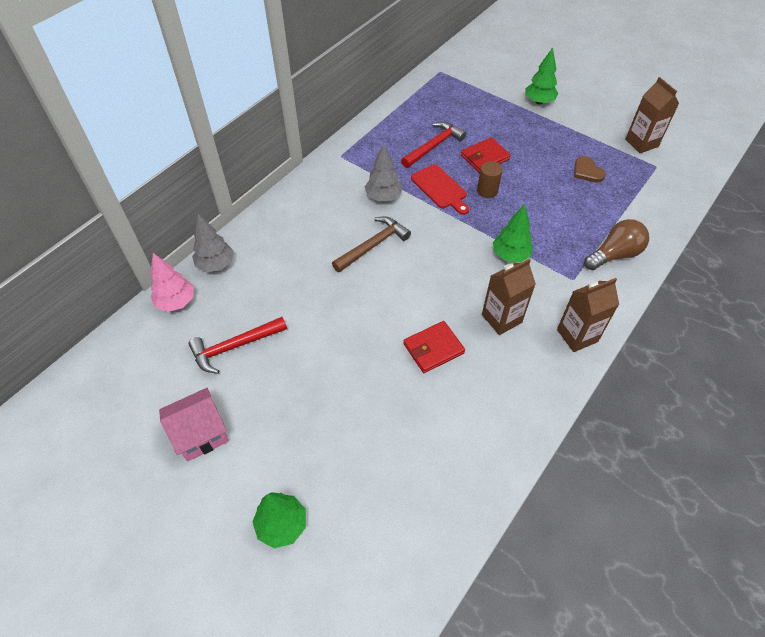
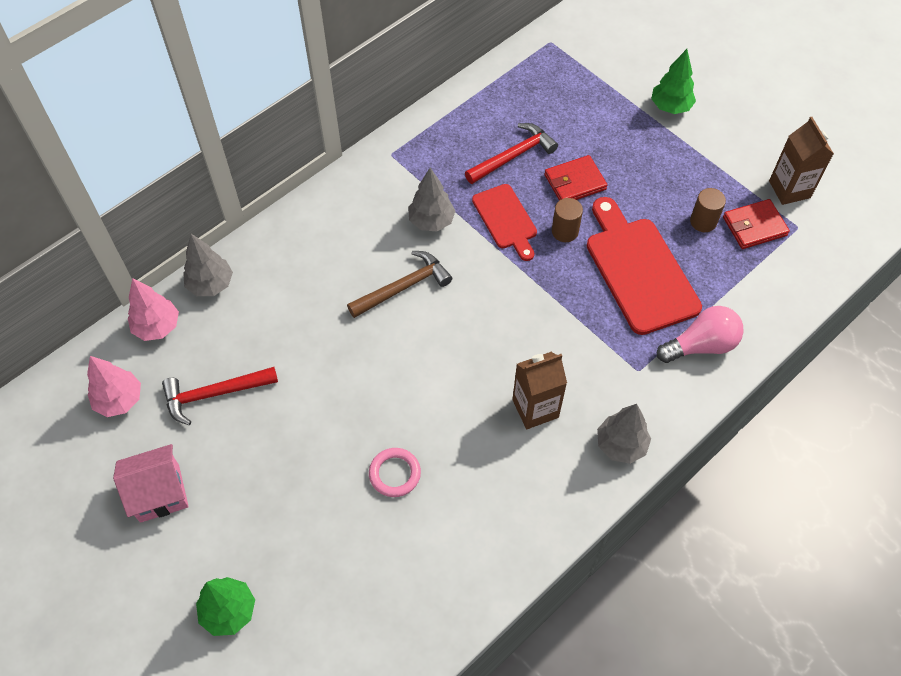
camera: 10 degrees right, 5 degrees up
red wallet [403,321,465,373] -> red wallet moved to [723,199,790,249]
green tree [493,204,533,262] -> none
brown carton [557,278,619,352] -> grey tree [597,404,651,464]
brown heart [574,156,606,182] -> brown cylinder [690,188,726,232]
brown light bulb [584,219,649,270] -> pink light bulb [657,306,744,363]
none -> pink tree [87,356,141,417]
none -> pink ring [369,448,421,497]
none -> red cutting board [587,197,702,335]

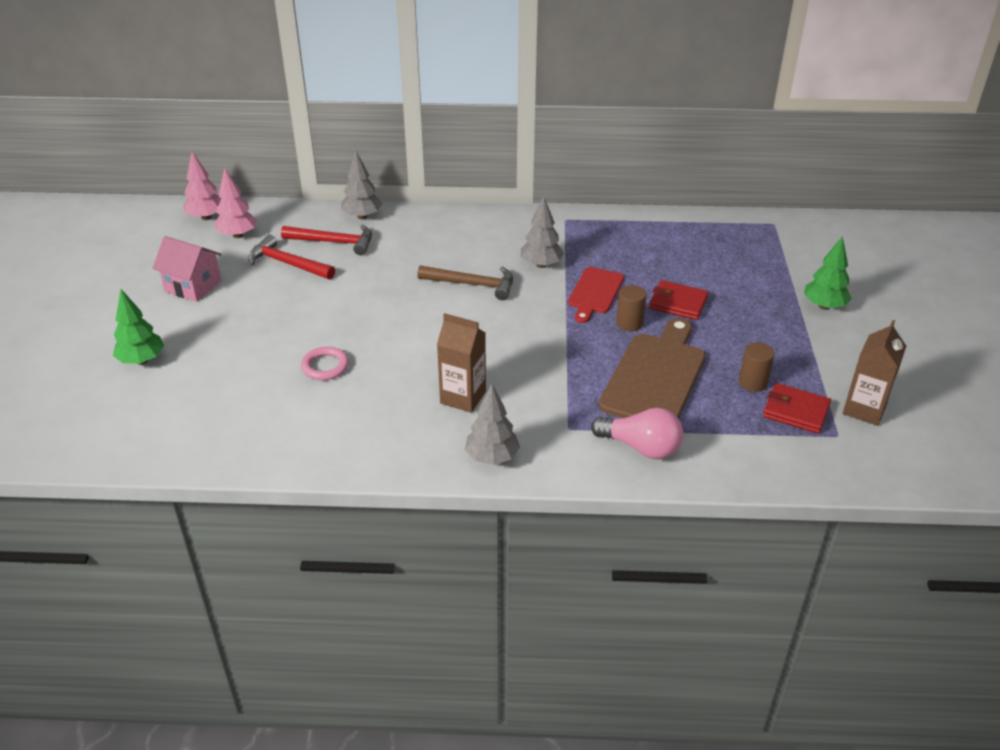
camera: 45 degrees right, 20 degrees down
pink tree [128,278,179,341] -> pink tree moved to [184,151,221,220]
red hammer [465,123,558,184] -> red hammer moved to [281,225,372,255]
red cutting board [587,197,702,335] -> brown cutting board [599,318,706,419]

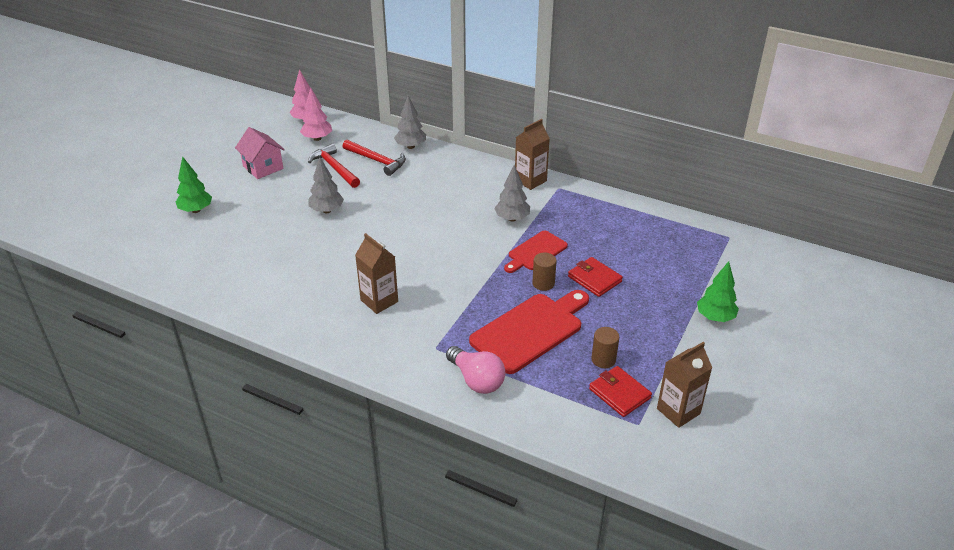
camera: 25 degrees right, 0 degrees up
pink ring [301,347,349,380] -> none
brown hammer [417,265,513,300] -> none
grey tree [465,384,520,465] -> grey tree moved to [308,157,344,213]
brown cutting board [599,318,706,419] -> red cutting board [469,290,589,374]
none -> brown carton [515,119,550,190]

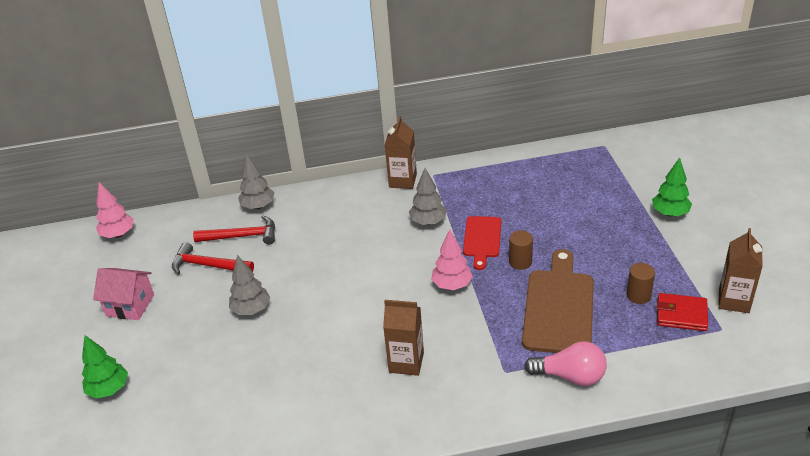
camera: 35 degrees left, 0 degrees up
pink tree [300,87,332,141] -> pink tree moved to [431,230,473,290]
red cutting board [469,290,589,374] -> brown cutting board [522,249,594,353]
red wallet [568,257,623,297] -> none

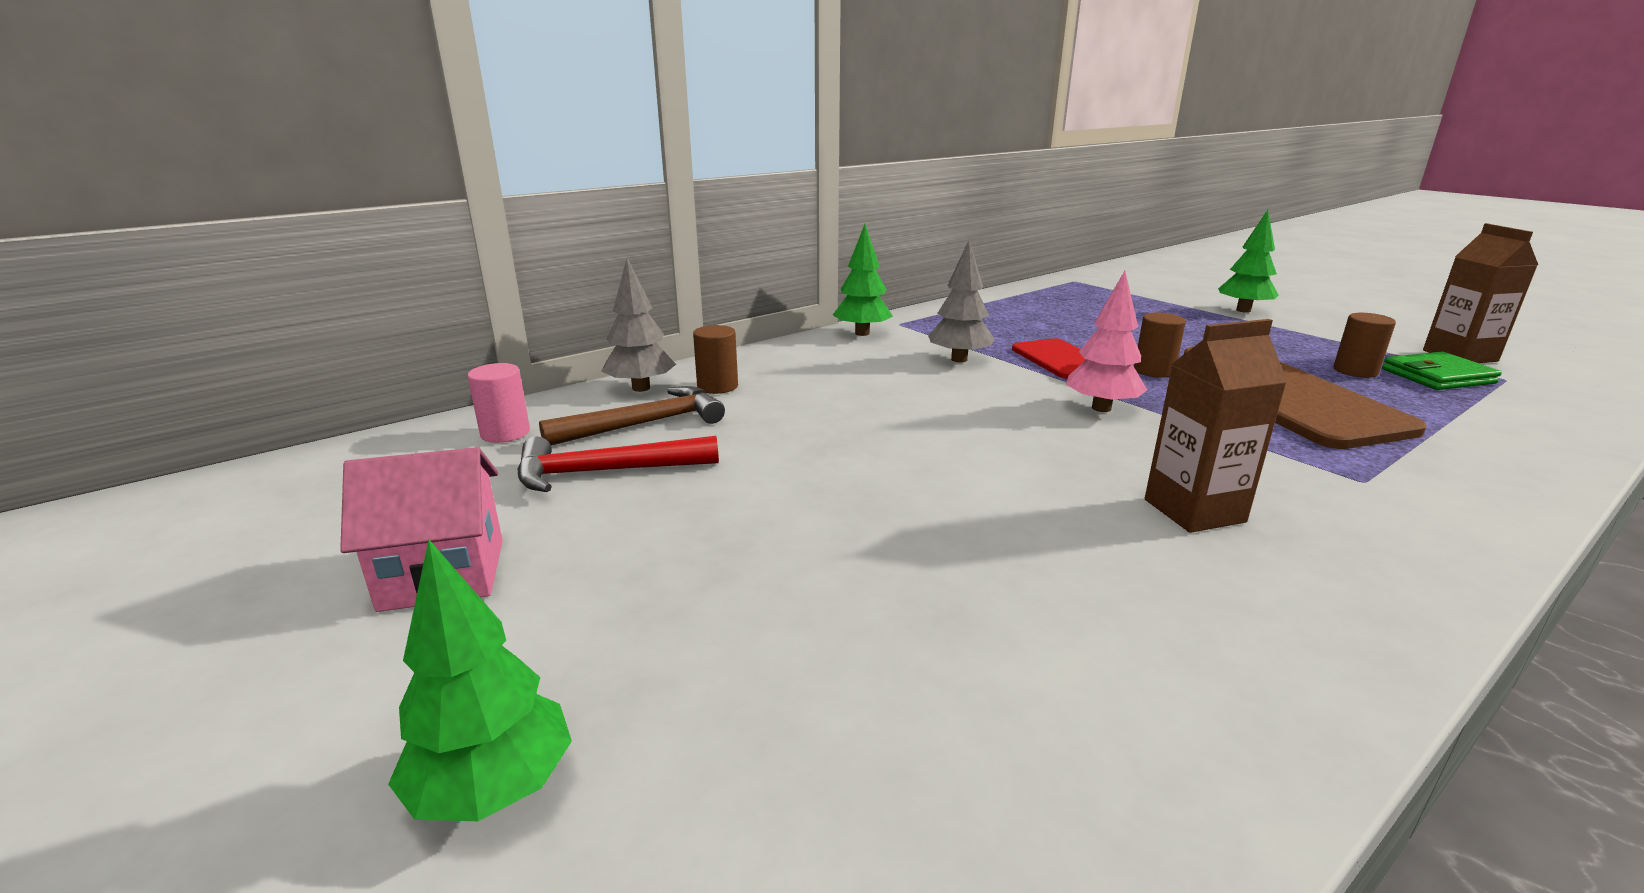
camera: 30 degrees left, 15 degrees down
pink tree [96,182,134,238] -> none
red hammer [193,216,275,245] -> brown hammer [539,386,725,446]
grey tree [229,255,270,315] -> none
brown carton [385,116,417,189] -> green tree [833,224,893,336]
pink light bulb [524,342,607,386] -> none
red wallet [657,293,708,331] -> green wallet [1382,352,1502,390]
none -> pink cylinder [467,363,530,443]
none -> brown cylinder [693,325,738,394]

